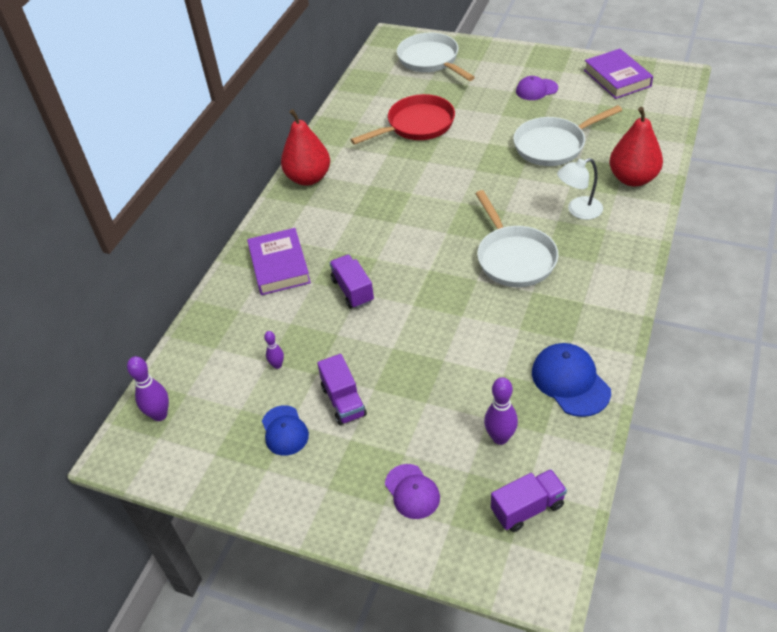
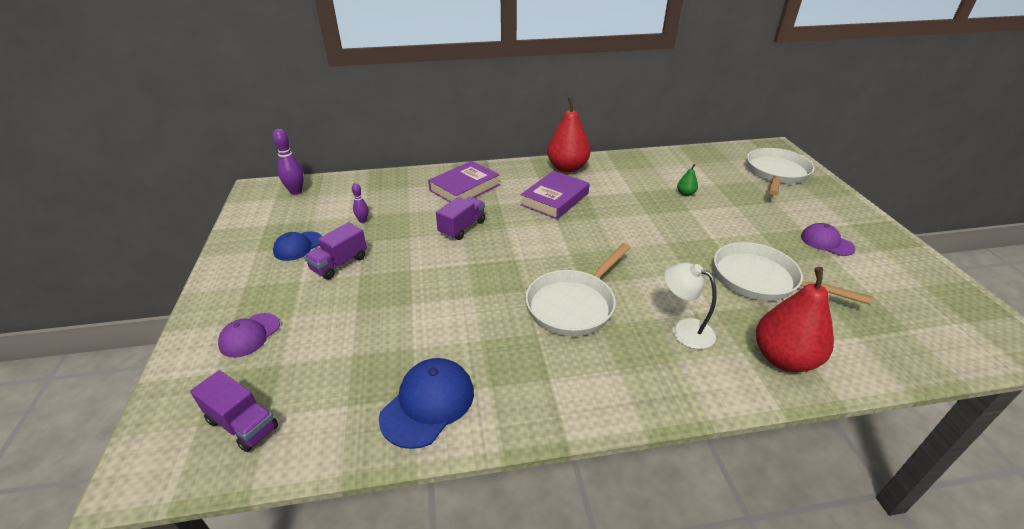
camera: 55 degrees right, 10 degrees down
red pan [351,94,455,145] -> green pear [677,164,698,196]
purple bowling pin [484,377,518,445] -> none
purple book [584,49,653,99] -> purple book moved to [520,171,590,219]

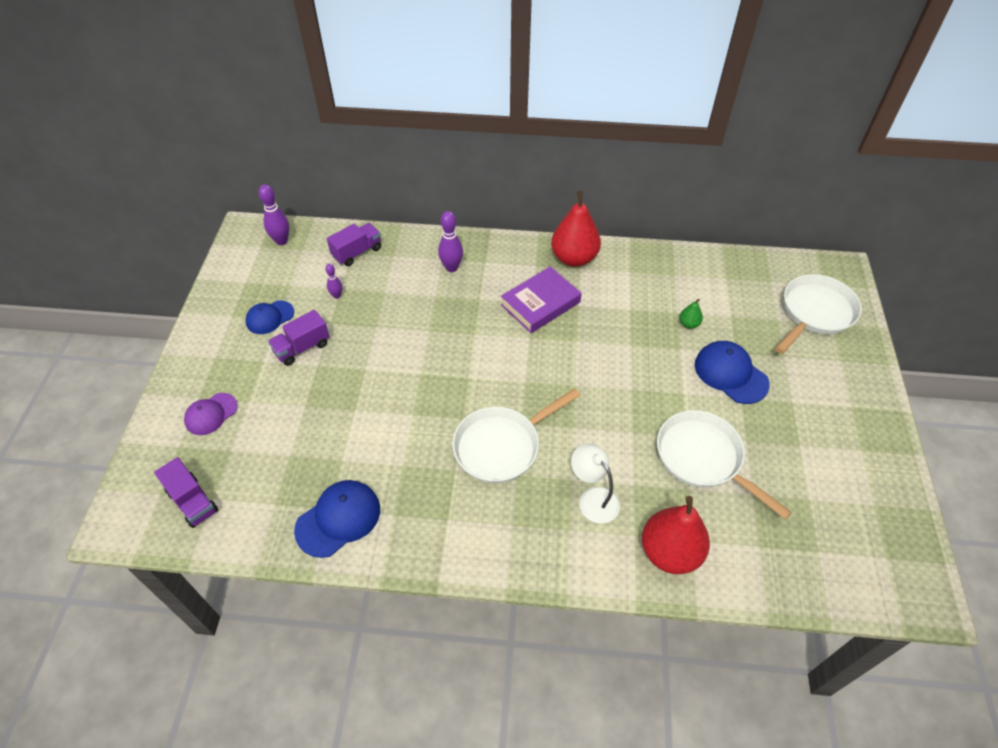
camera: 15 degrees right, 15 degrees up
purple book [428,161,500,202] -> purple bowling pin [438,211,463,272]
purple truck [436,197,485,240] -> purple truck moved to [327,223,381,266]
purple cap [801,223,856,256] -> none
none -> blue cap [695,341,770,404]

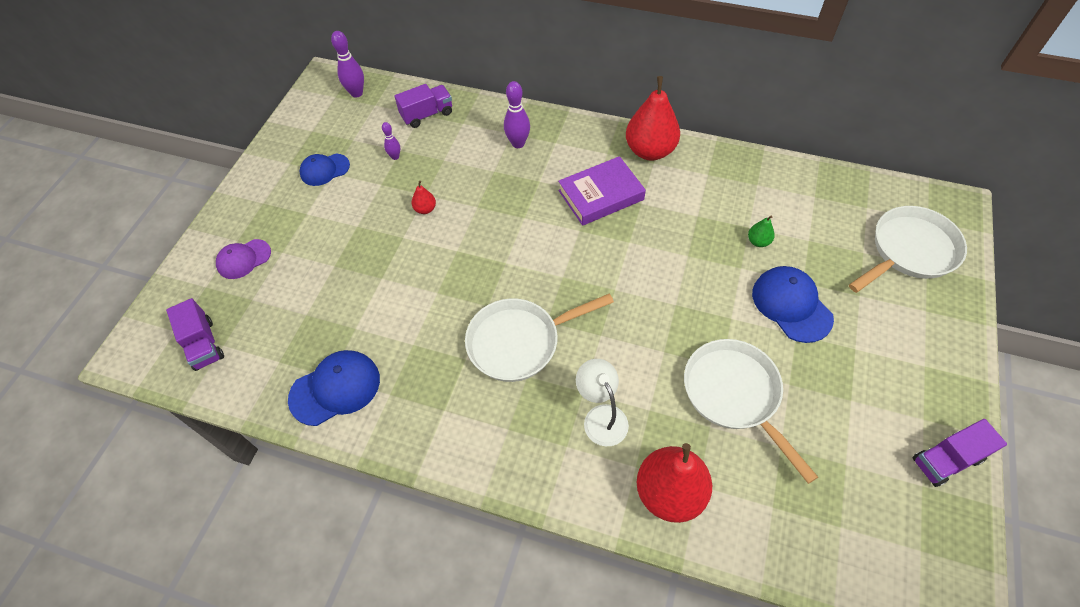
camera: 15 degrees right, 5 degrees up
purple truck [268,310,330,366] -> purple truck moved to [912,419,1007,487]
none -> red pear [411,181,436,214]

